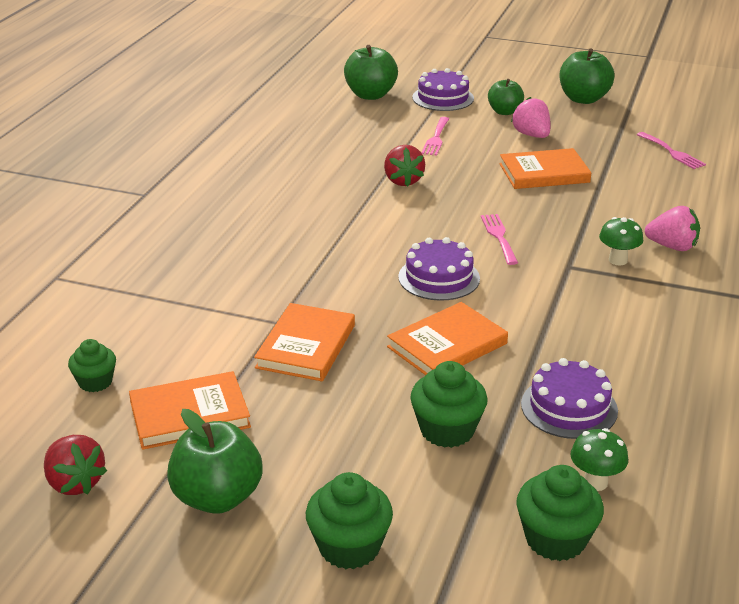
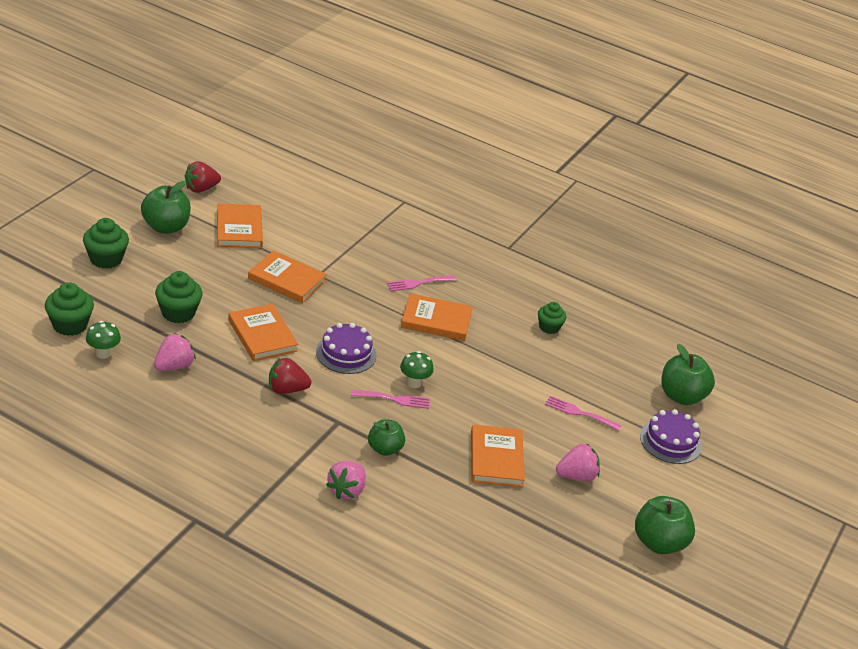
camera: 95 degrees right, 5 degrees up
green cupcake [68,339,116,392] -> green cupcake moved to [538,302,566,334]
red strawberry [384,145,425,187] -> red strawberry moved to [269,358,311,394]
green apple [488,79,524,115] -> green apple moved to [368,419,405,456]
purple cake [521,358,618,439] -> pink strawberry [154,333,196,371]
green mushroom [599,217,643,266] -> green mushroom moved to [400,351,434,388]
pink fork [637,132,706,169] -> pink fork moved to [386,275,456,291]
none -> orange book [401,293,473,341]

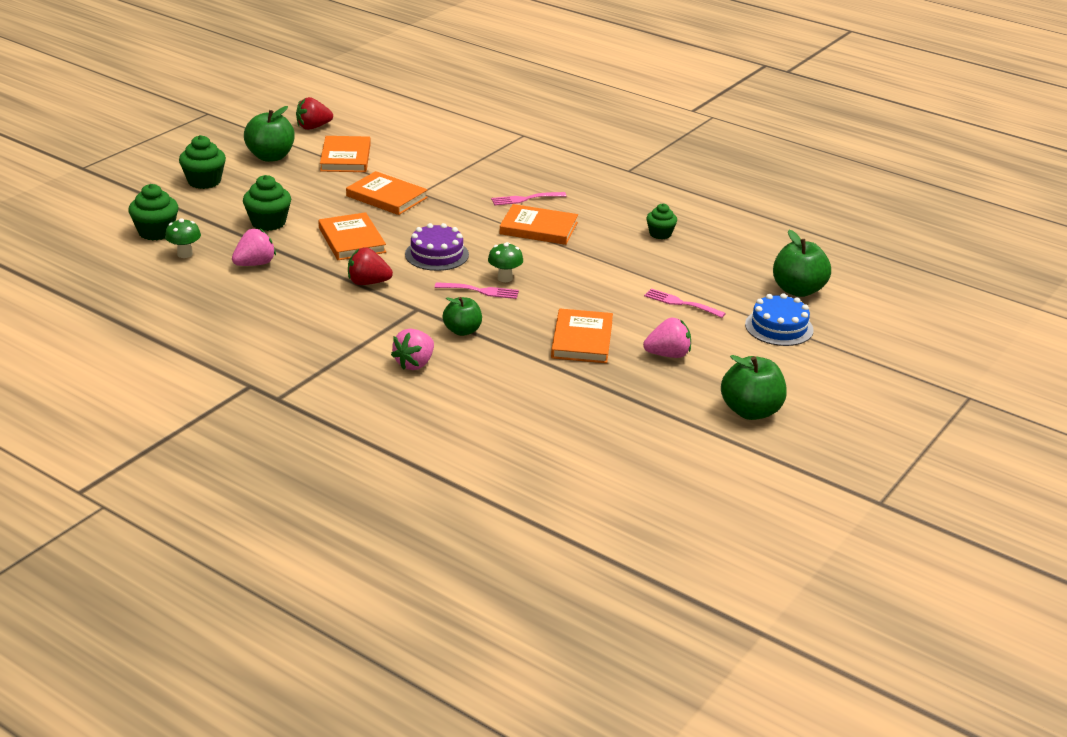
camera: 10 degrees right, 5 degrees down
purple cake [640,409,702,464] -> blue cake [745,293,814,346]

